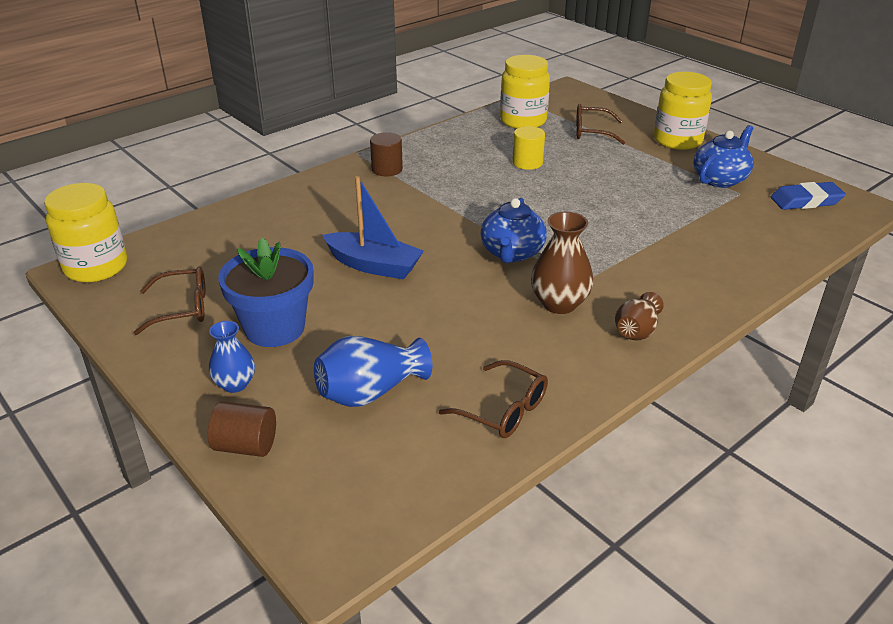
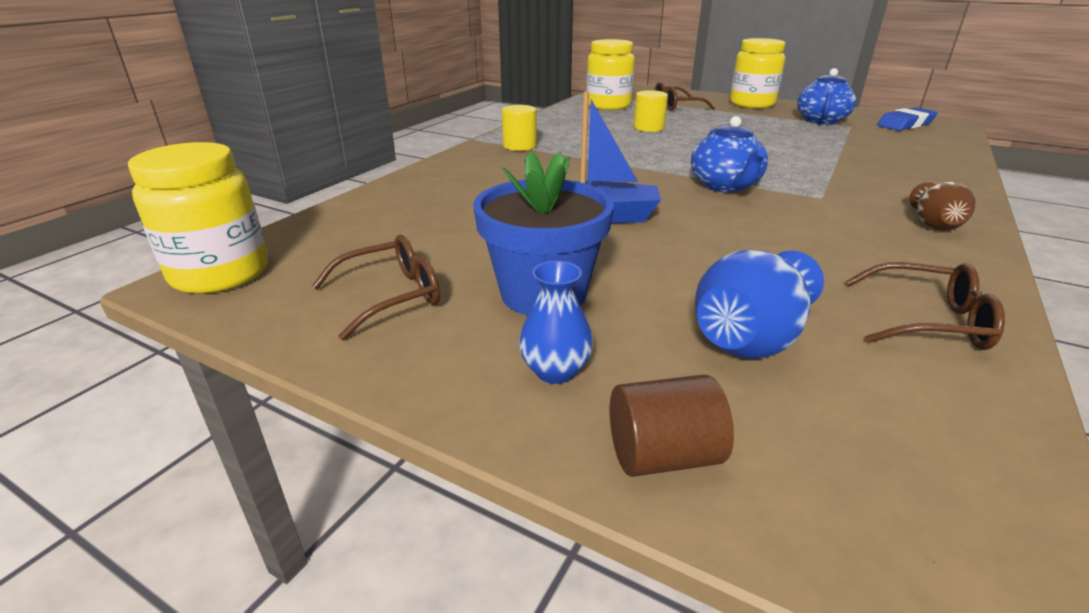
camera: 20 degrees left, 5 degrees down
brown cylinder [370,132,403,176] -> yellow cylinder [502,105,537,151]
brown vase [531,211,593,314] -> none

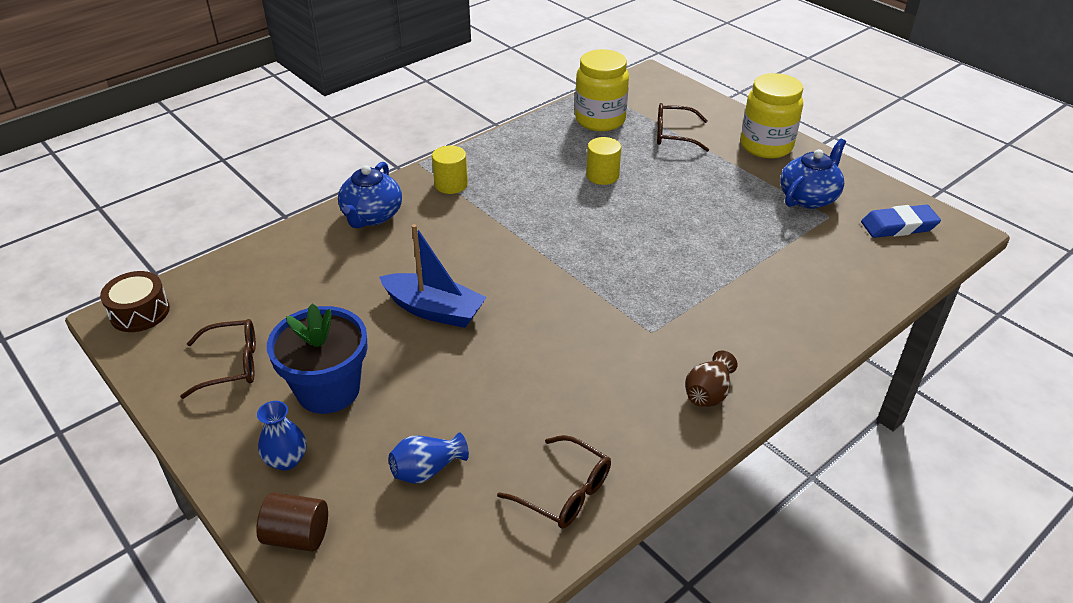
camera: 20 degrees right, 10 degrees up
yellow jar [128,142,268,294] -> brown drum [100,271,170,332]
blue teapot [691,116,768,193] -> blue teapot moved to [338,162,402,228]
blue vase [695,250,824,359] -> blue vase [389,432,469,484], size x0.65

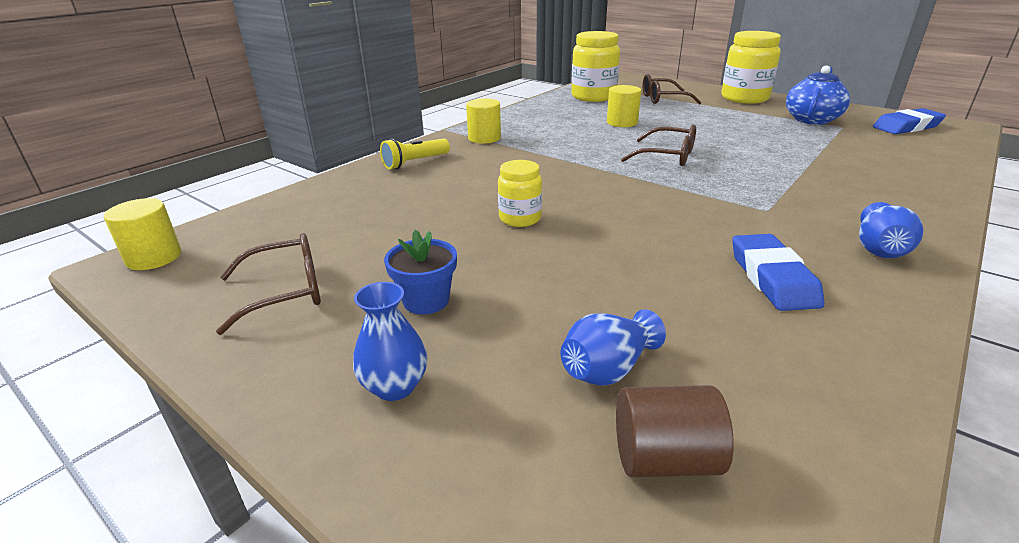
camera: 10 degrees left, 10 degrees down
brown drum [100,271,170,332] -> yellow cylinder [104,198,181,270]
brown cylinder [256,492,328,552] -> brown cylinder moved to [616,385,734,477]
blue flower pot [267,303,368,414] -> blue flower pot [384,230,457,314], size x0.55
blue teapot [338,162,402,228] -> yellow flashlight [380,138,450,169]
blue boat [379,224,487,328] -> yellow jar [498,160,542,227]
brown glasses [497,435,611,529] -> brown glasses moved to [621,124,696,166]
brown vase [685,351,737,407] -> blue vase [859,202,923,258]
none -> blue eraser [732,234,825,311]

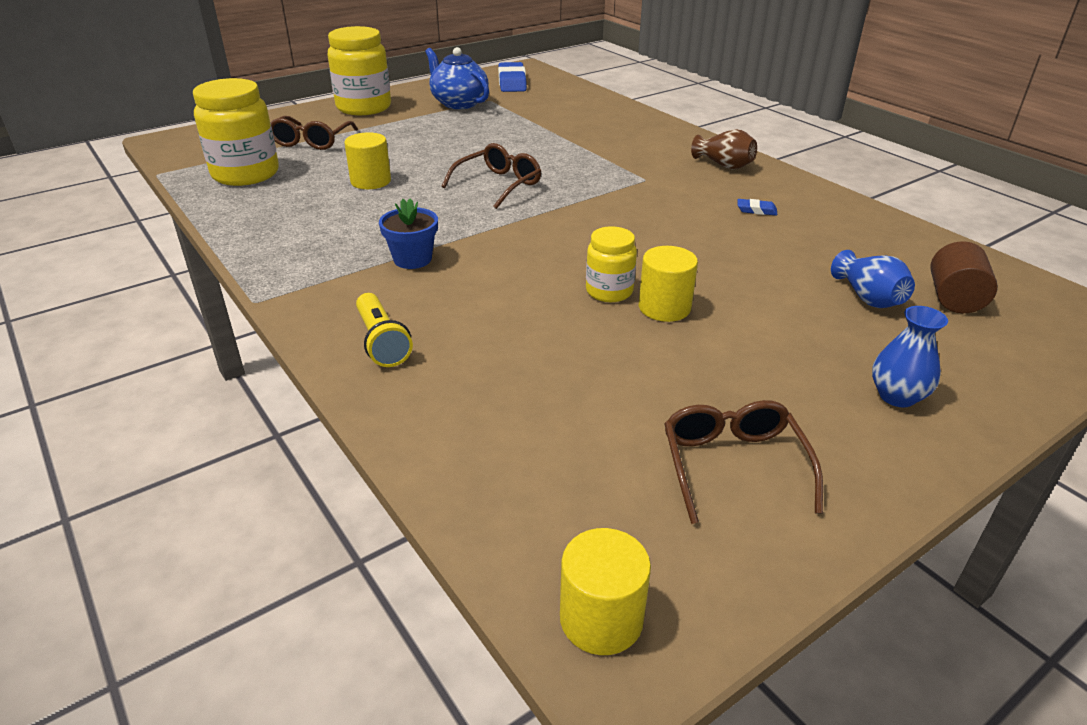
camera: 75 degrees left, 5 degrees up
blue flower pot [384,230,457,314] -> blue flower pot moved to [379,198,438,269]
yellow cylinder [466,98,501,144] -> yellow cylinder moved to [639,246,698,322]
blue eraser [732,234,825,311] -> blue eraser [738,199,777,216], size x0.47
blue vase [859,202,923,258] -> brown vase [691,129,757,170]

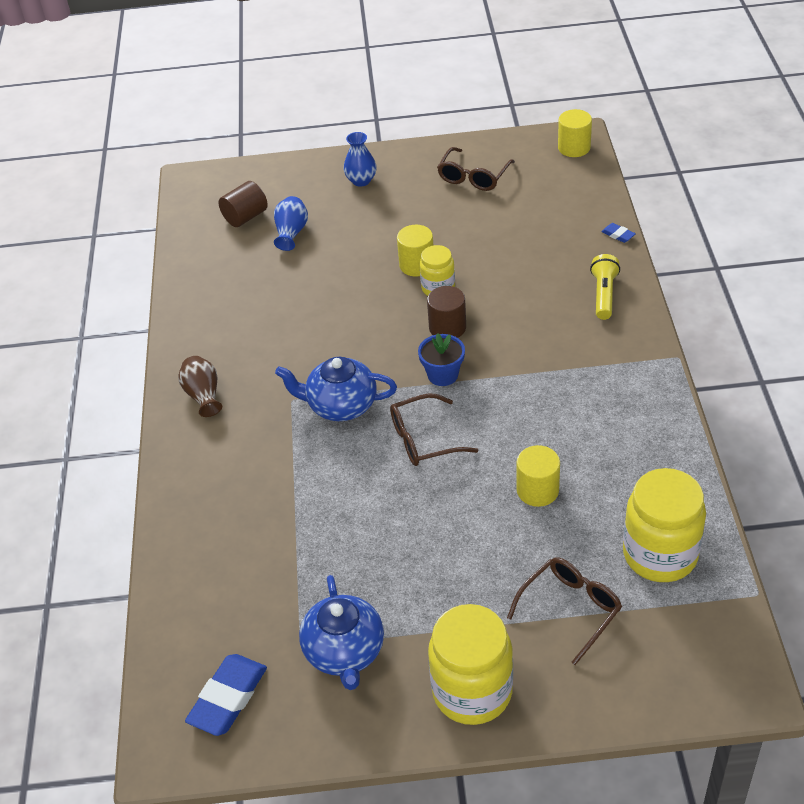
camera: 145 degrees left, 10 degrees up
blue flower pot [379,198,438,269] -> blue flower pot moved to [418,333,465,386]
blue eraser [738,199,777,216] -> blue eraser moved to [601,223,636,243]
none -> blue teapot [275,357,397,421]
none -> brown cylinder [427,286,466,338]

